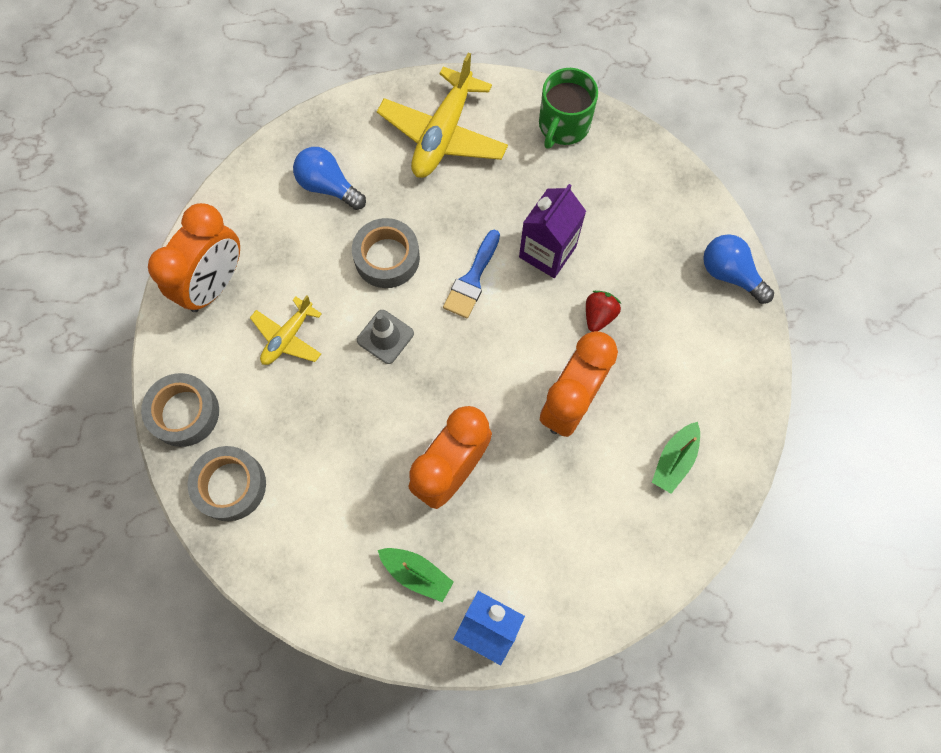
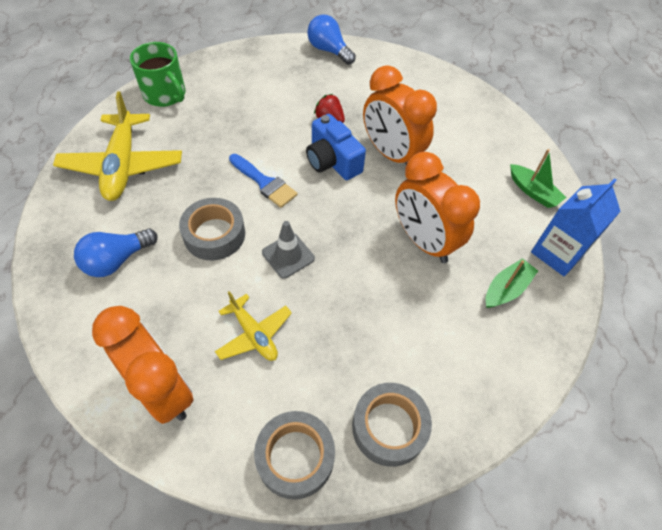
camera: 75 degrees left, 15 degrees down
yellow plane [377,52,508,178] -> yellow plane turned 45 degrees clockwise [53,91,182,201]
purple carton [519,184,586,278] -> none
green boat [652,422,700,494] -> green boat moved to [510,149,567,208]
blue light bulb [703,234,774,304] -> blue light bulb turned 75 degrees clockwise [307,15,356,65]
none -> blue camera [306,114,366,180]

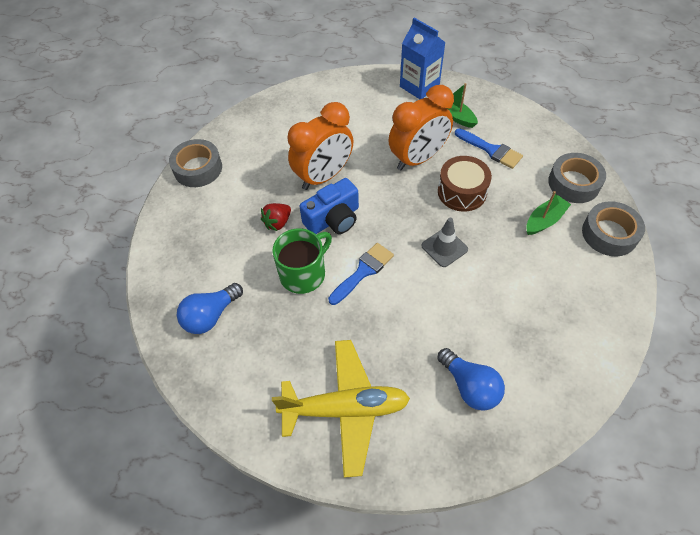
camera: 85 degrees left, 0 degrees up
orange clock [92,306,194,424] -> none
green mug [130,42,185,107] -> green mug moved to [272,228,332,294]
grey tape [179,198,245,261] -> grey tape moved to [169,139,222,187]
yellow plane [215,291,292,361] -> none
blue light bulb [307,15,356,65] -> blue light bulb moved to [177,283,243,334]
green boat [510,149,567,208] -> green boat moved to [526,191,571,235]
none -> brown drum [438,156,492,212]
none -> blue brush [455,128,523,169]

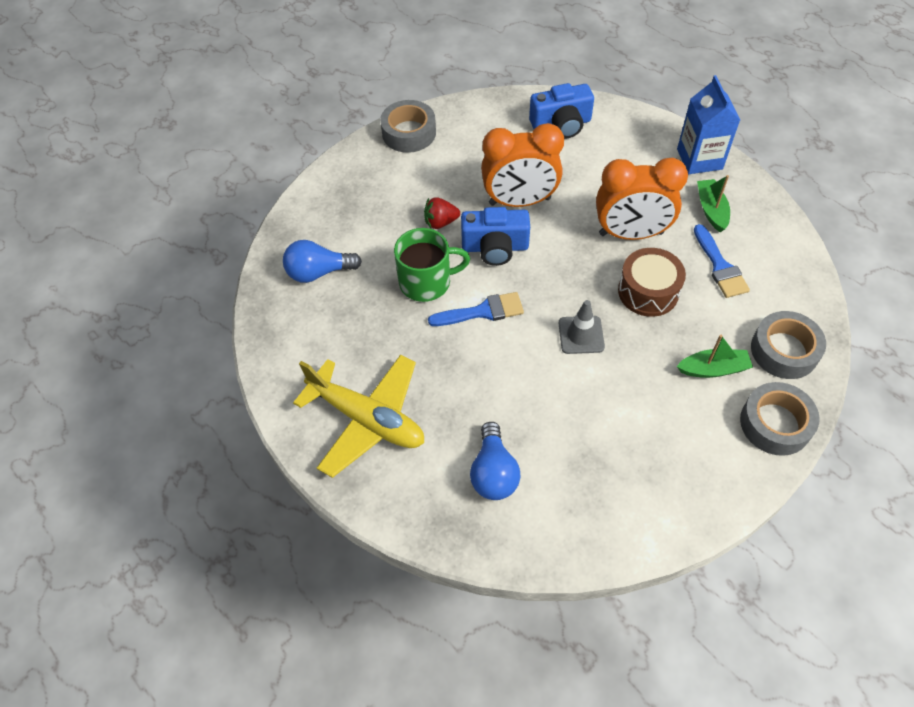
camera: 35 degrees right, 0 degrees up
none -> blue camera [529,83,594,138]

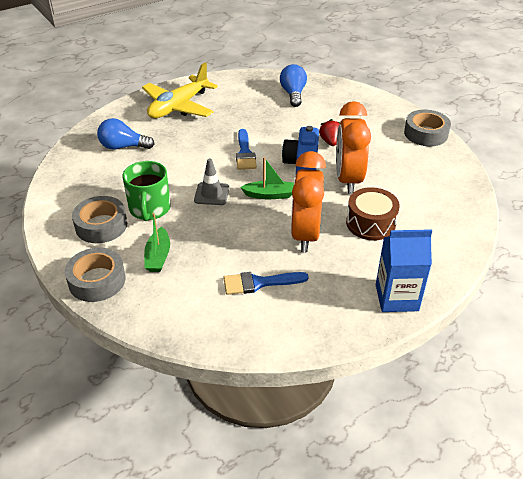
camera: 95 degrees right, 15 degrees down
green mug [394,228,470,302] -> green mug moved to [123,161,171,221]
blue camera [529,83,594,138] -> none
brown drum [618,248,686,317] -> brown drum moved to [346,187,400,241]
green boat [697,175,730,232] -> green boat moved to [240,157,294,199]
grey tape [751,311,826,379] -> grey tape moved to [72,196,127,243]

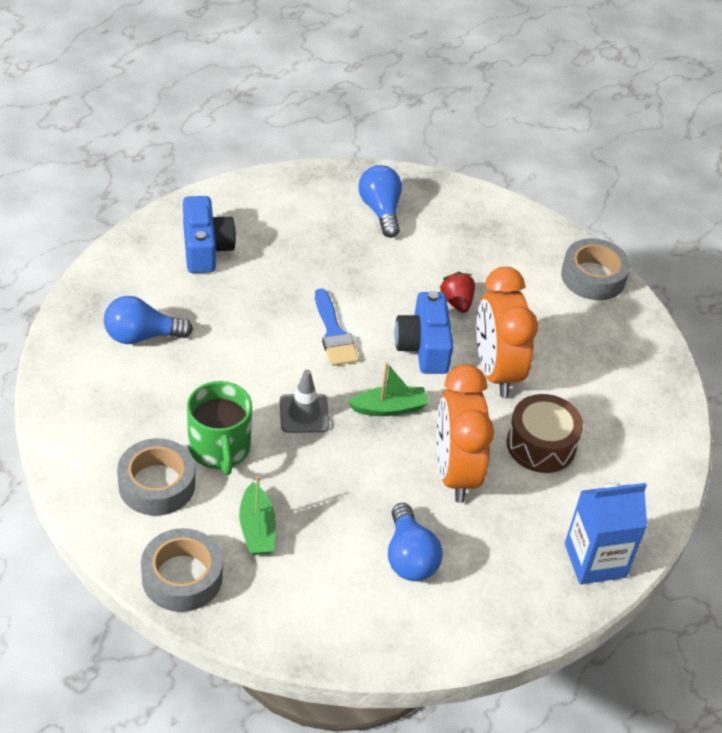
camera: 15 degrees left, 5 degrees up
yellow plane [142,62,218,118] -> blue camera [183,196,236,273]
blue brush [223,272,309,295] -> blue light bulb [388,503,443,581]

